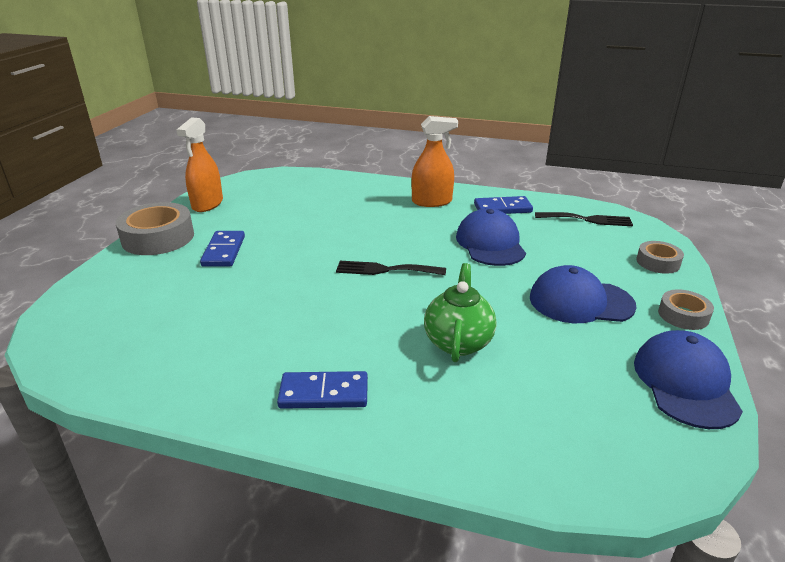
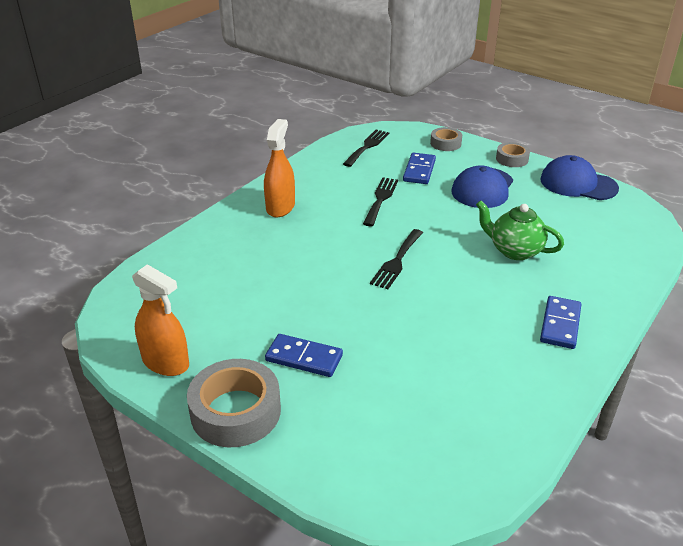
camera: 70 degrees left, 5 degrees up
blue cap [456,208,526,266] -> black fork [363,177,398,227]
blue domino [474,196,533,214] -> blue domino moved to [403,153,436,184]

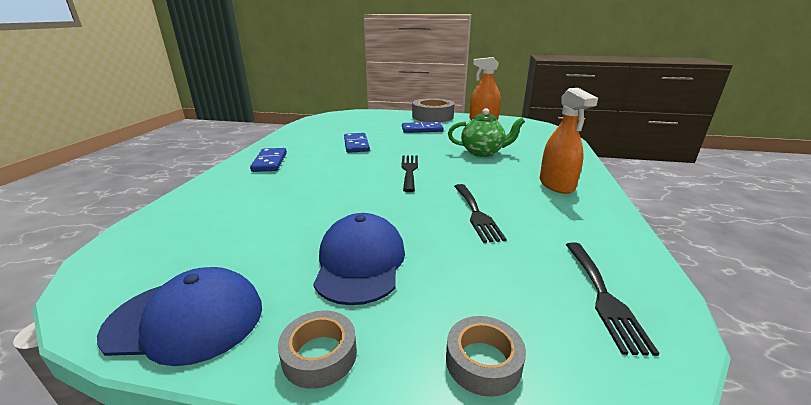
camera: 155 degrees right, 10 degrees down
blue domino [403,153,436,184] -> blue domino moved to [344,133,370,153]
green teapot [476,200,564,260] -> green teapot moved to [448,108,525,157]

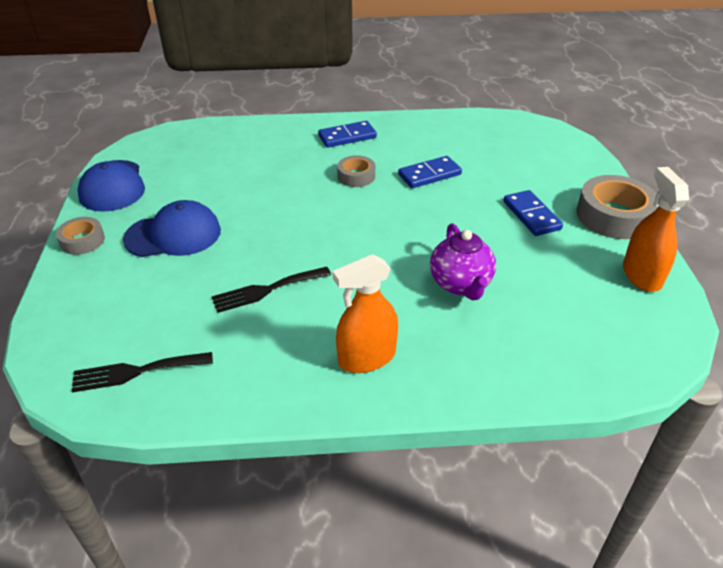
camera: 75 degrees right, 15 degrees up
black fork [401,155,418,192] -> none
grey tape [446,316,526,397] -> grey tape moved to [337,155,375,187]
green teapot [448,108,525,157] -> purple teapot [430,223,496,300]

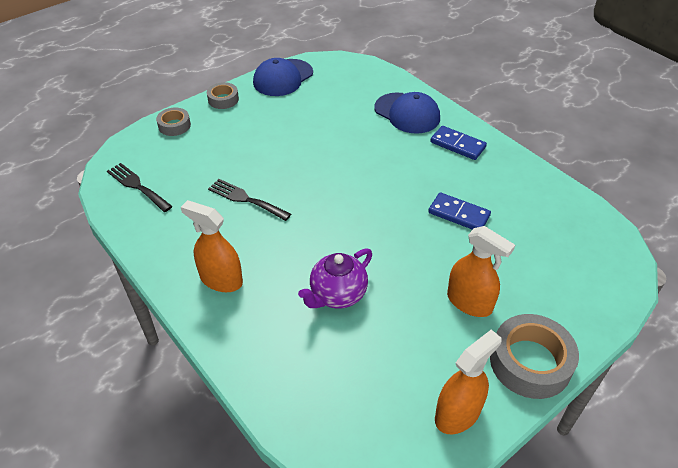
camera: 55 degrees right, 5 degrees up
blue cap [123,200,221,257] -> blue cap moved to [374,92,440,134]
grey tape [337,155,375,187] -> grey tape moved to [156,108,191,136]
blue domino [503,190,563,236] -> orange spray bottle [447,226,515,317]

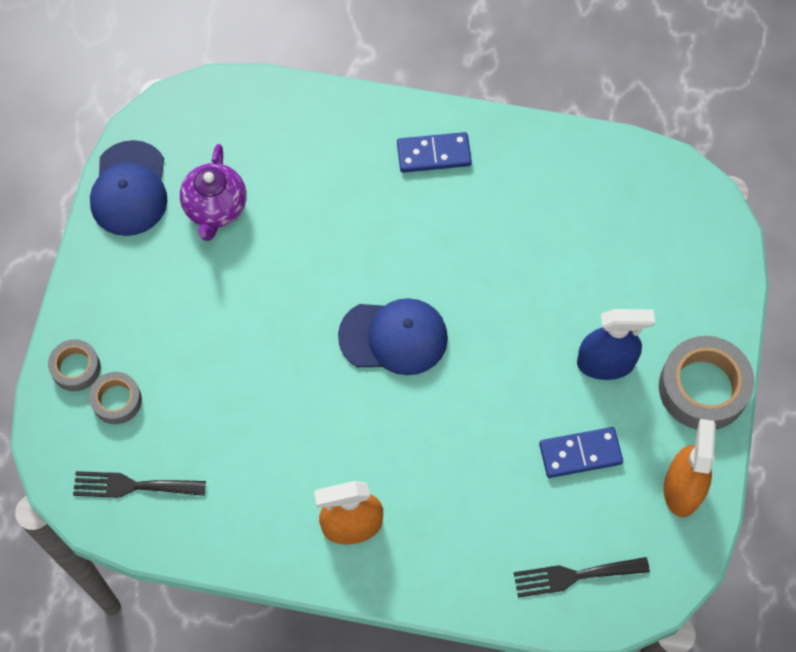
camera: 40 degrees left, 20 degrees up
grey tape [207,82,239,109] -> grey tape moved to [89,372,142,424]
black fork [208,179,291,221] -> black fork moved to [514,557,650,598]
purple teapot [298,248,372,309] -> purple teapot moved to [180,144,247,241]
blue cap [374,92,440,134] -> blue cap moved to [338,298,448,375]
blue domino [428,192,491,230] -> blue domino moved to [539,427,623,478]
orange spray bottle [447,226,515,317] -> blue spray bottle [577,309,655,380]

